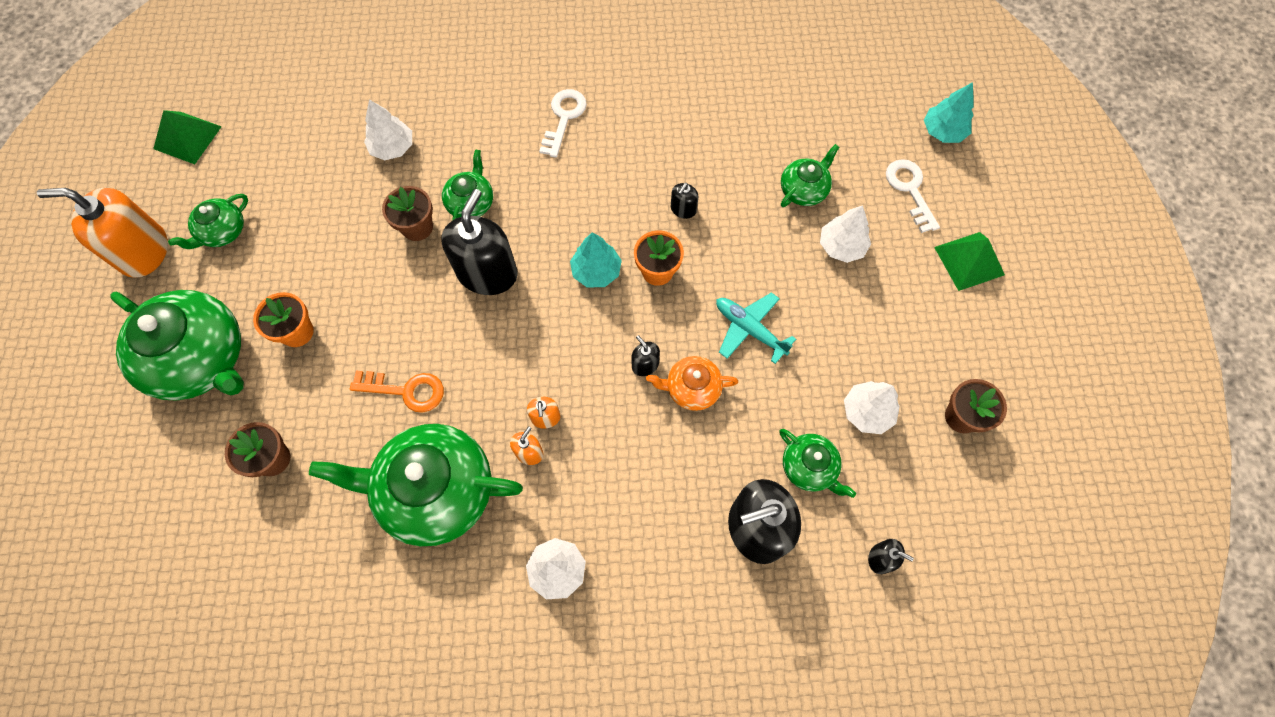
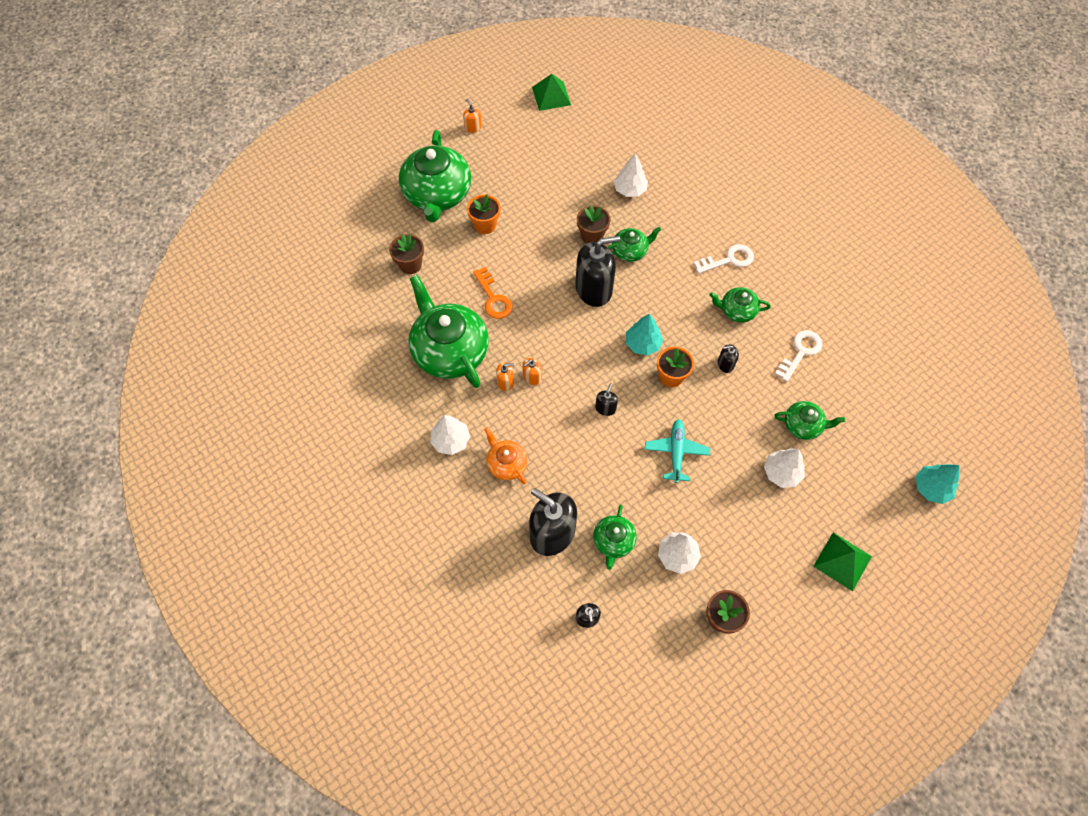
camera: 55 degrees right, 5 degrees down
orange soap dispenser [37,188,168,278] -> orange soap dispenser [463,99,482,133], size x0.44
green teapot [168,194,248,249] -> green teapot moved to [710,287,771,322]
orange teapot [646,356,738,411] -> orange teapot moved to [484,427,528,485]
white key [886,159,940,233] -> white key moved to [775,330,822,382]

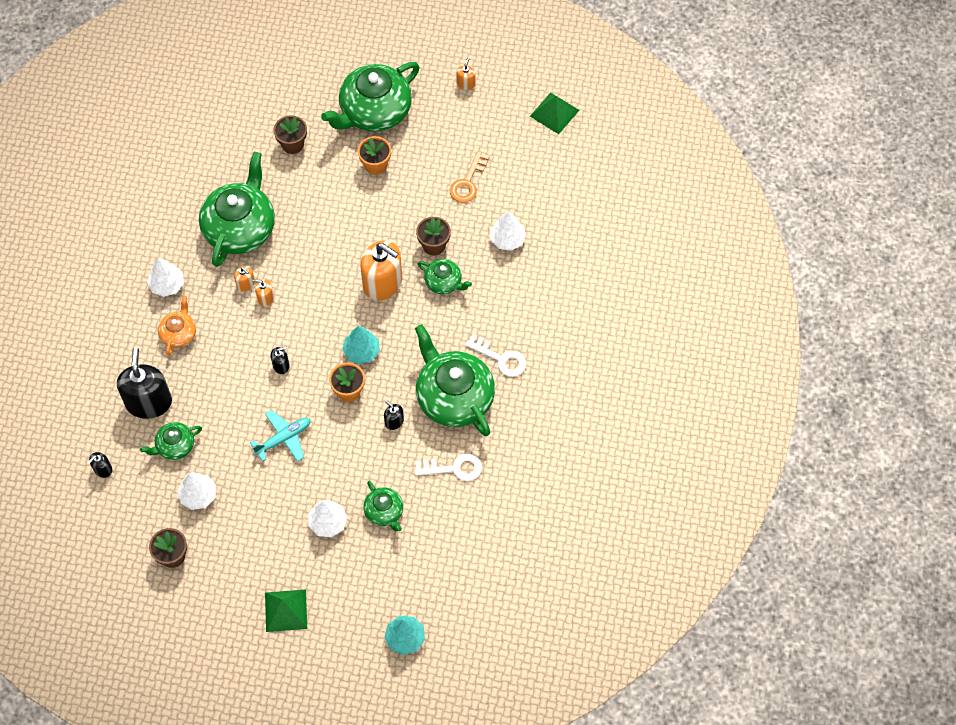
camera: 50 degrees right, 0 degrees up
orange key [473,267,513,319] -> orange key moved to [450,151,490,203]
black soap dispenser [575,236,620,307] -> orange soap dispenser [360,240,402,301]
green teapot [710,287,771,322] -> green teapot [415,324,495,436], size x2.03

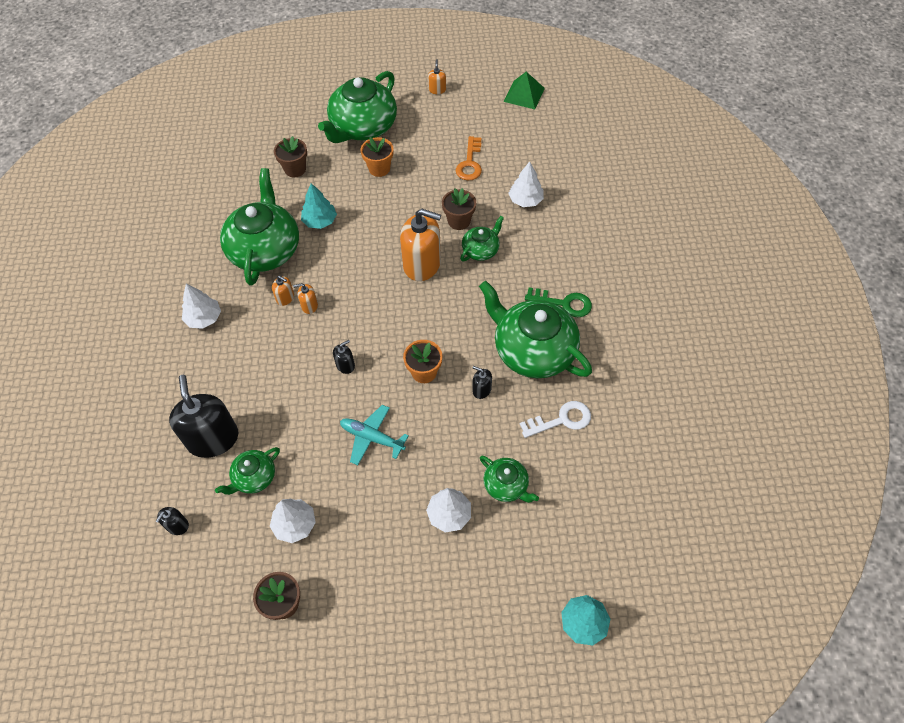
camera: 15 degrees left, 5 degrees down
orange teapot [158,295,196,355] -> none
turquoise plane [250,410,311,462] -> turquoise plane turned 105 degrees counterclockwise [340,405,409,465]
green pyramid [265,589,307,632] -> none
turquoise tree [342,326,380,364] -> turquoise tree moved to [301,183,337,229]
green teapot [418,259,472,294] -> green teapot turned 60 degrees counterclockwise [460,216,504,261]
white key [466,334,526,377] -> green key [525,287,592,317]

